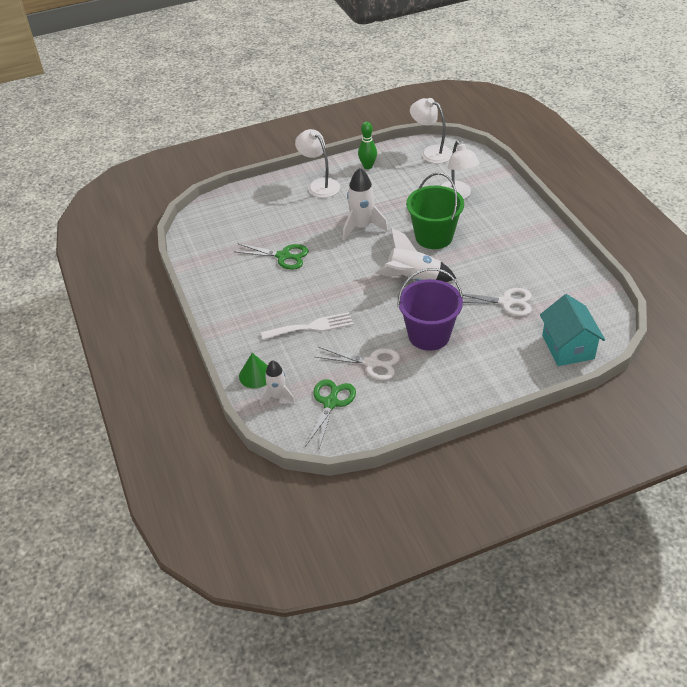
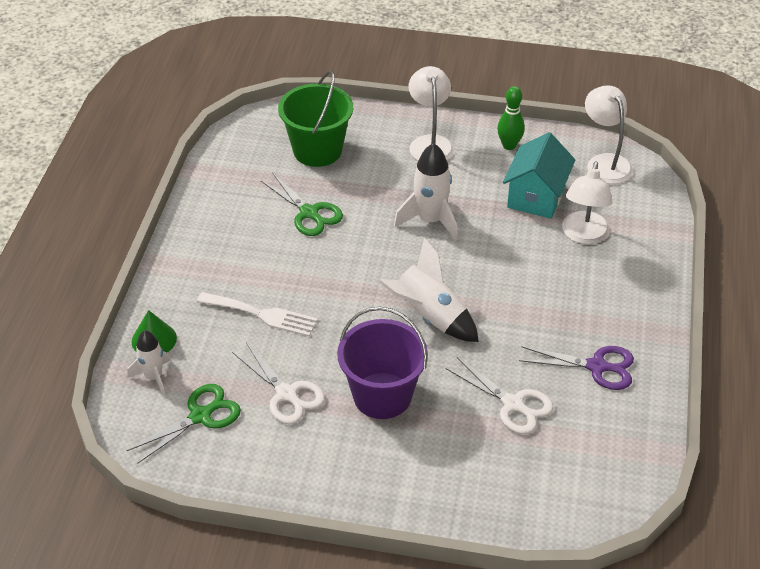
camera: 30 degrees right, 0 degrees up
green bucket [406,172,464,249] -> green bucket moved to [278,71,353,167]
turquoise house [540,294,605,366] -> turquoise house moved to [503,132,575,219]
none -> purple scissors [519,346,634,390]

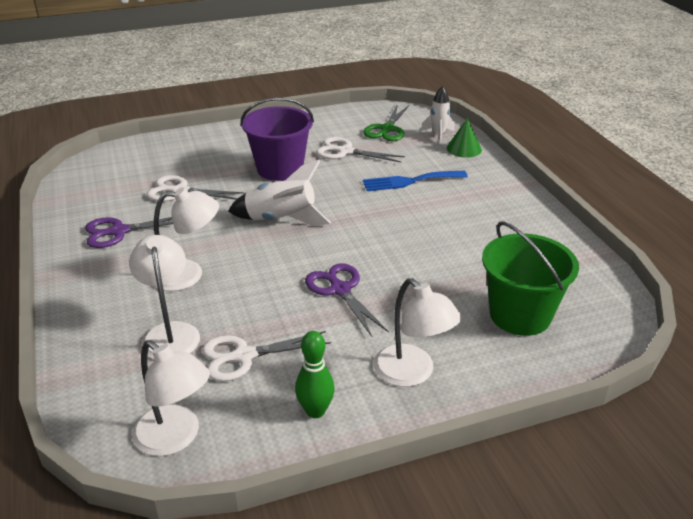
camera: 150 degrees right, 10 degrees down
white fork [197,292,318,337] -> blue fork [363,171,468,191]
green scissors [260,172,343,236] -> none
white rocket [394,143,458,241] -> purple scissors [305,263,389,337]
turquoise house [503,132,575,219] -> white scissors [202,331,331,381]
none -> white lamp [154,188,219,291]

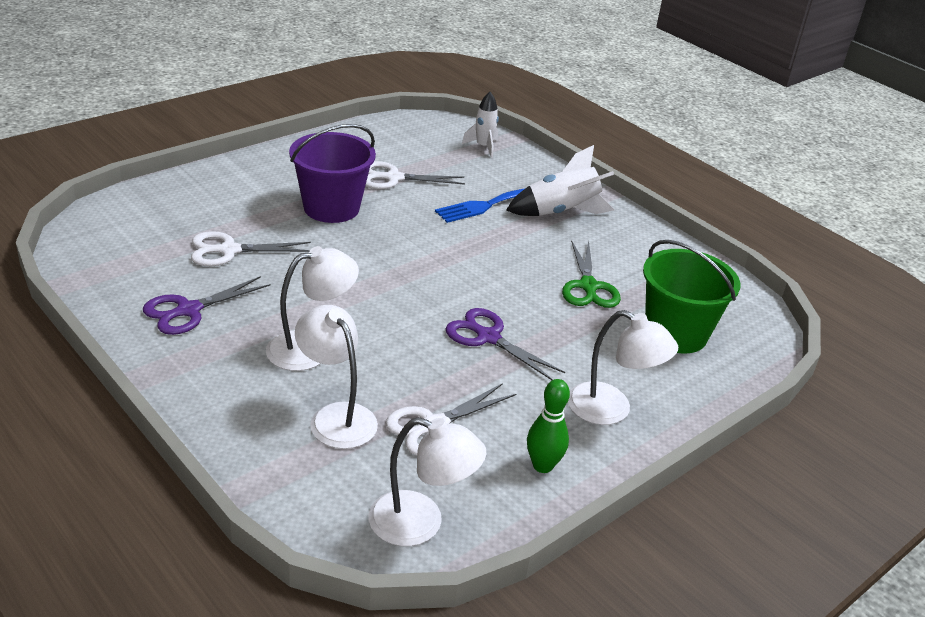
camera: 25 degrees left, 0 degrees up
white rocket [228,160,331,226] -> white rocket moved to [506,145,615,216]
green scissors [363,104,409,141] -> green scissors moved to [562,240,621,308]
green cone [447,118,482,158] -> none

